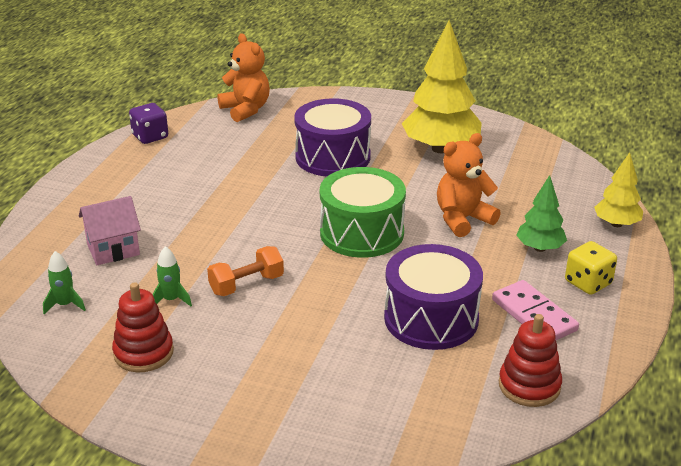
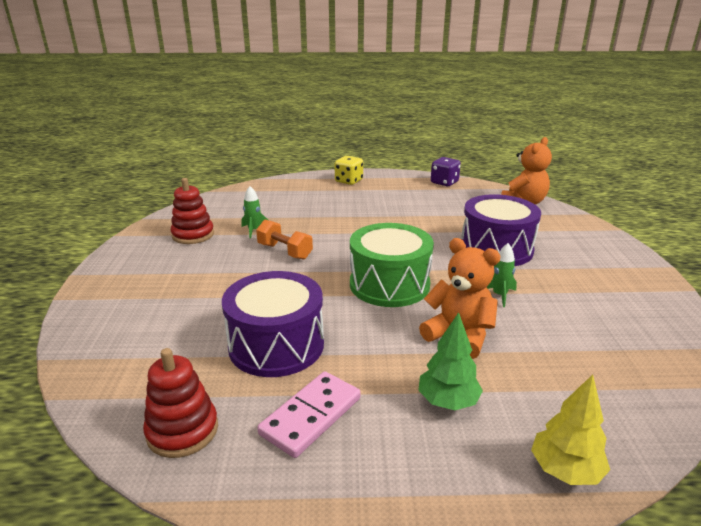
camera: 70 degrees right, 5 degrees down
green rocket [43,251,86,314] -> green rocket moved to [487,243,517,307]
pink house [79,196,141,265] -> none
yellow tree [402,20,482,153] -> none
yellow dice [565,241,617,295] -> yellow dice moved to [335,156,363,185]

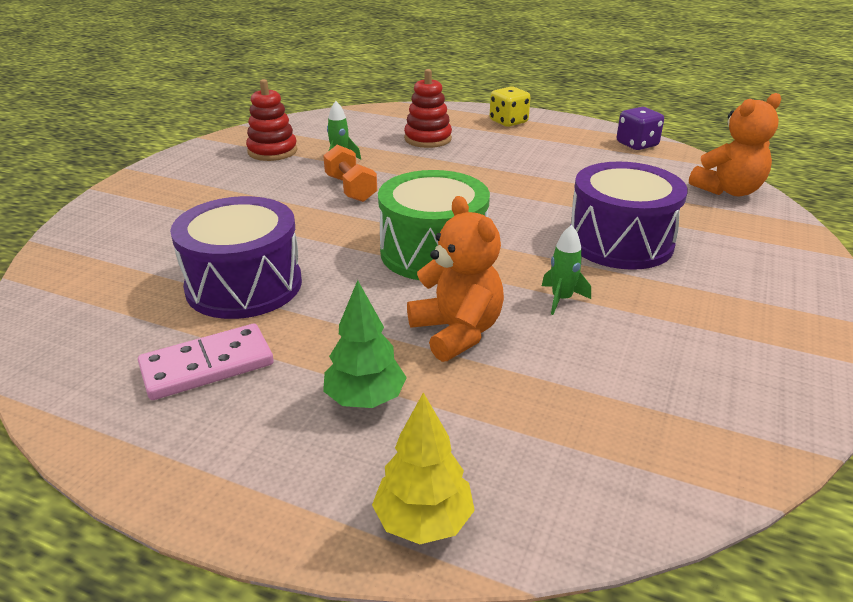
camera: 25 degrees right, 5 degrees up
red stacking toy [143,348,218,458] -> red stacking toy moved to [404,69,452,148]

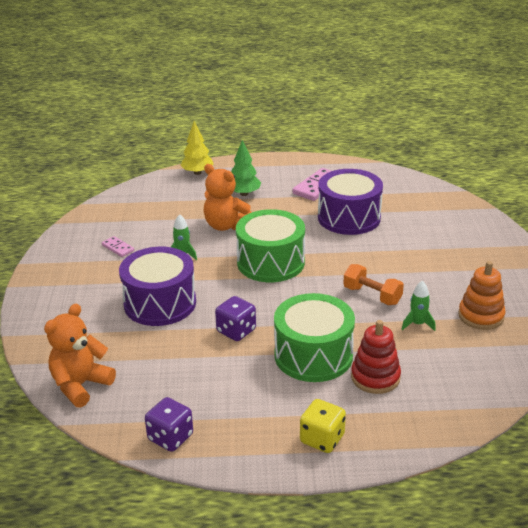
camera: 155 degrees right, 0 degrees up
red stacking toy [246,79,297,161] -> orange stacking toy [458,261,505,330]
none -> pink domino [102,236,134,257]
none -> purple dice [215,296,256,341]
none -> green drum [274,293,355,382]

